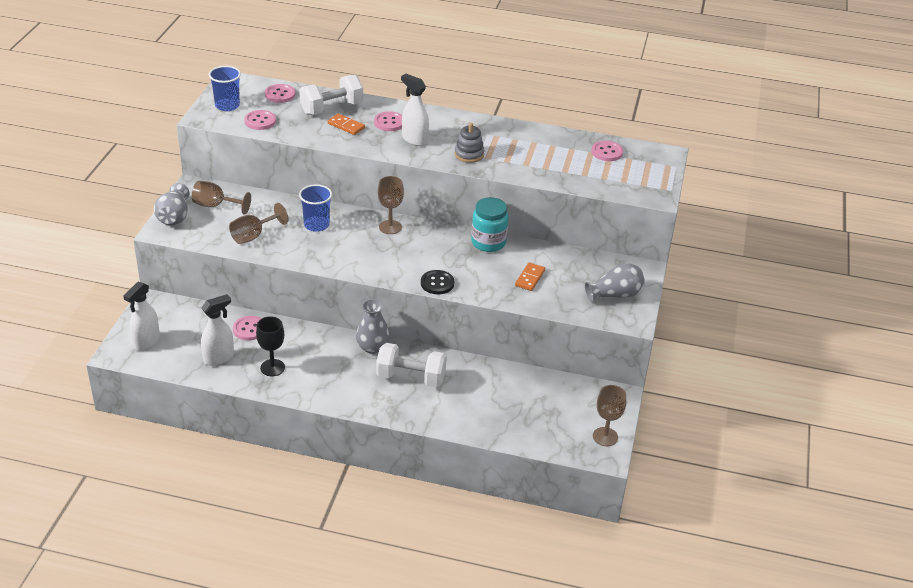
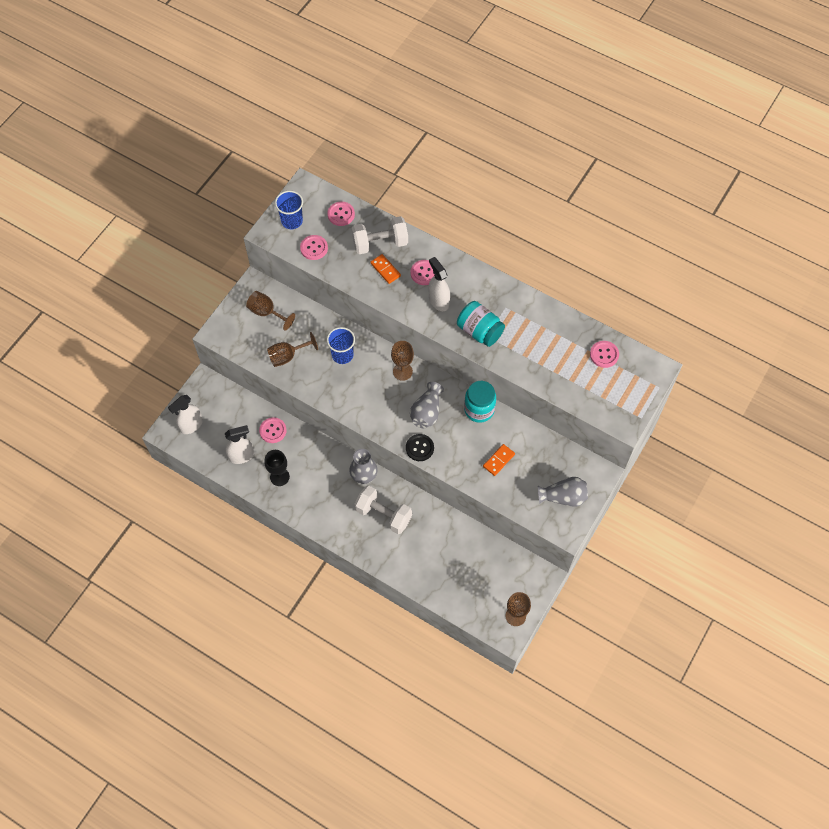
camera: 20 degrees right, 25 degrees up
grey vase [154,183,190,226] -> grey vase moved to [410,382,444,428]
grey stacking toy [454,123,485,163] -> turquoise jar [457,301,505,347]

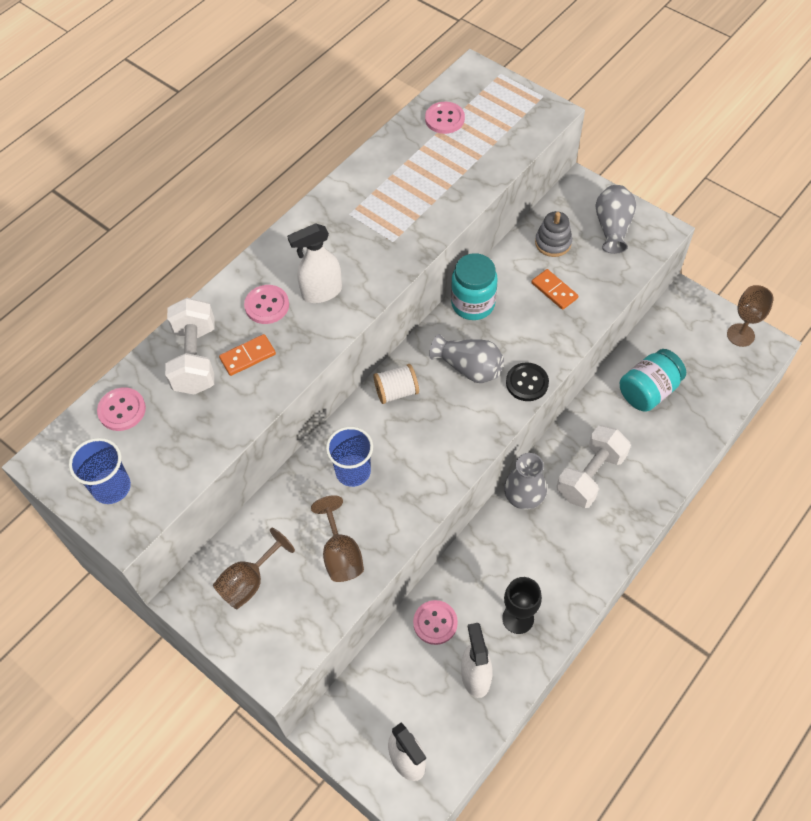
camera: 80 degrees left, 5 degrees down
pink button [300,235,328,260] -> none
brown goblet [391,341,414,381] -> white spool [373,364,419,404]
turquoise jar [457,301,505,347] -> turquoise jar moved to [620,349,686,412]
none -> grey stacking toy [535,211,572,257]

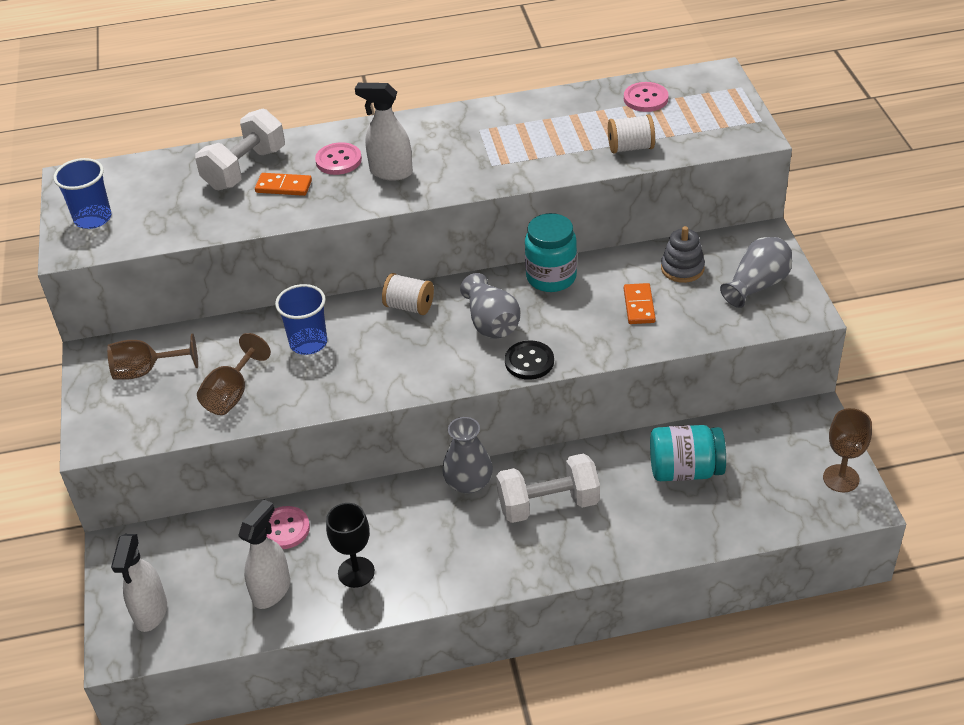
camera: 40 degrees right, 15 degrees down
pink button [97,387,146,431] -> none
none -> white spool [608,114,655,154]

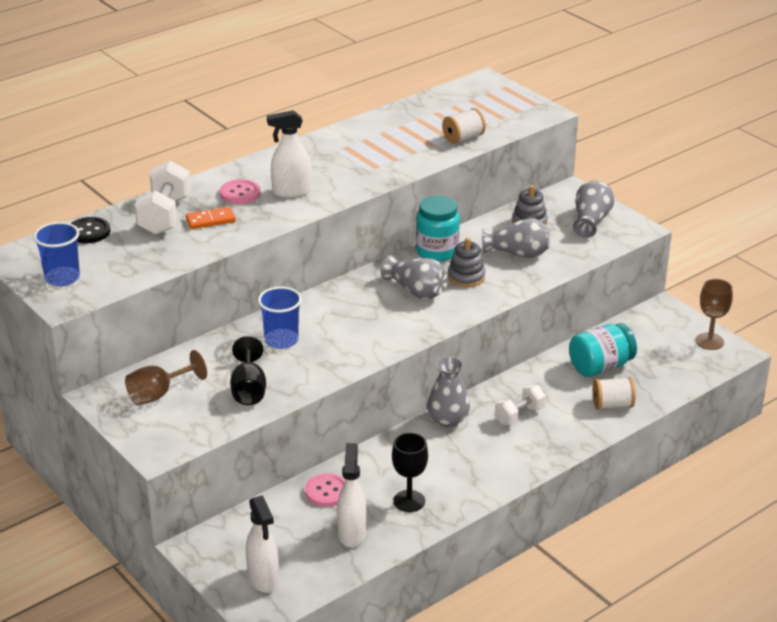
camera: 30 degrees left, 10 degrees down
brown goblet [197,333,271,415] -> black goblet [230,336,266,405]
white spool [382,273,434,315] -> white spool moved to [593,377,636,410]
white dumbbell [496,453,600,523] -> white dumbbell [495,385,546,425], size x0.63
black button [505,340,554,380] -> black button moved to [71,217,110,244]
pink button [624,82,669,112] -> none
orange domino [624,283,656,324] -> grey vase [482,218,550,258]
none -> grey stacking toy [448,238,485,287]

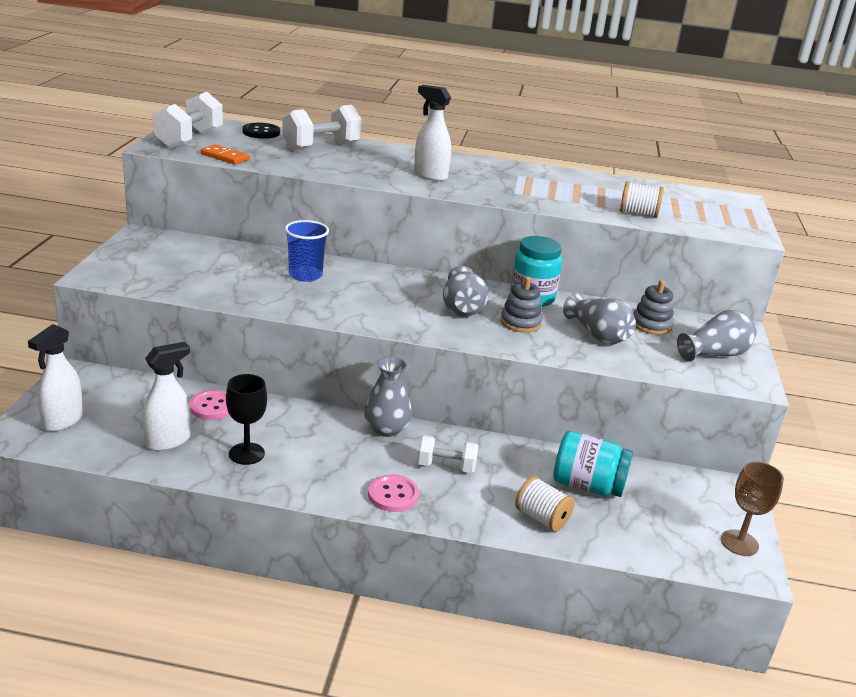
camera: 45 degrees right, 5 degrees down
blue cup [33,222,80,286] -> white dumbbell [153,92,223,148]
brown goblet [125,350,207,405] -> none
orange domino [186,207,236,229] -> orange domino moved to [201,144,249,165]
pink button [220,179,260,204] -> pink button moved to [368,474,419,512]
black goblet [230,336,266,405] -> none

